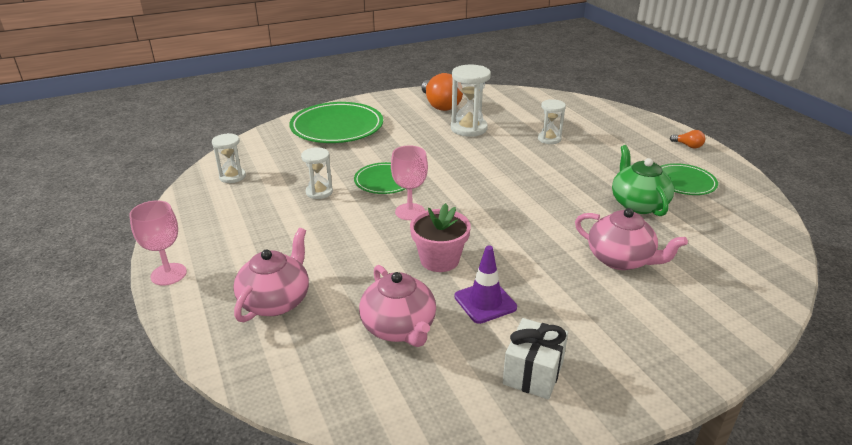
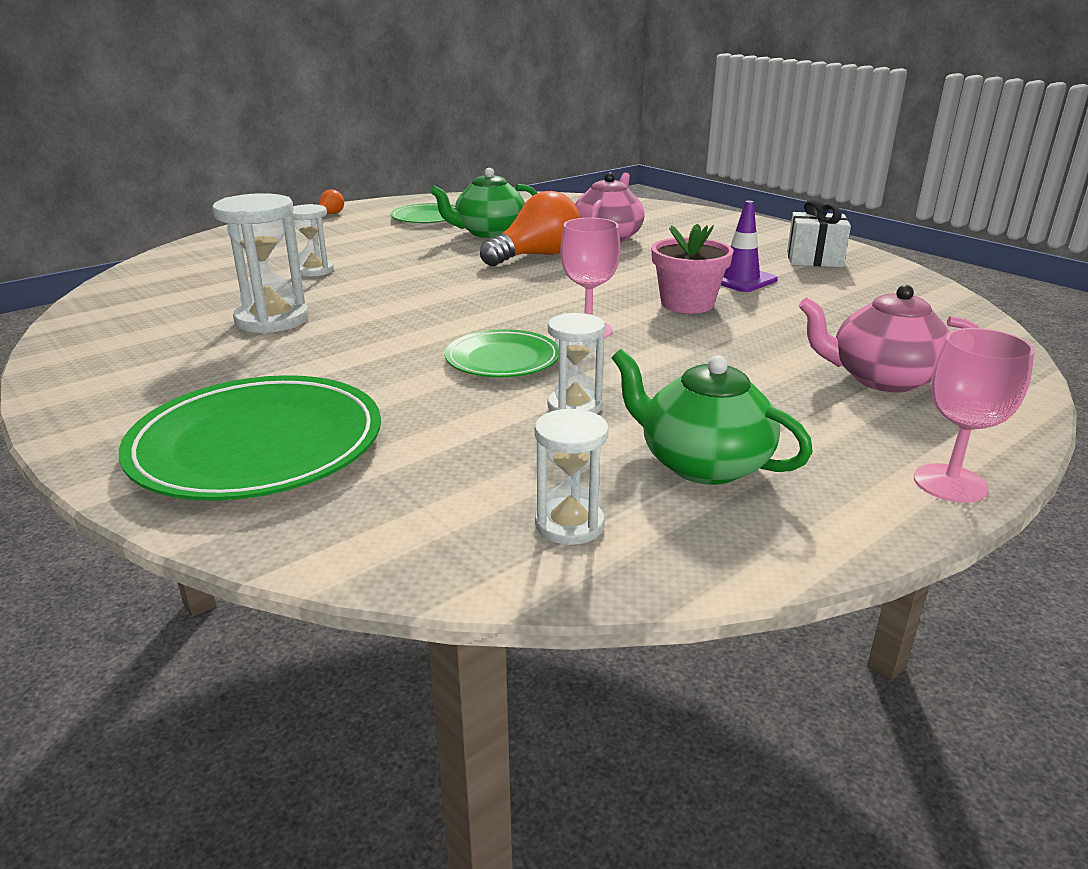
camera: 105 degrees left, 5 degrees down
pink teapot [359,265,436,347] -> none
orange light bulb [421,73,463,111] -> orange light bulb moved to [480,191,580,266]
none -> green teapot [612,349,813,485]

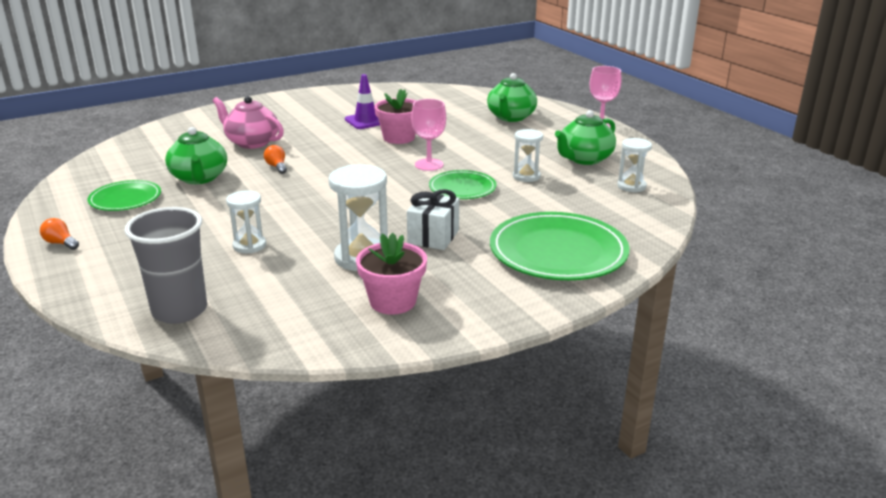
camera: 80 degrees left, 0 degrees up
orange light bulb [480,191,580,266] -> orange light bulb [264,145,287,174], size x0.45
white gift [787,199,851,267] -> white gift moved to [407,189,459,250]
pink teapot [799,285,979,392] -> green teapot [487,73,537,122]
none -> grey cup [125,207,207,324]
none -> pink flower pot [356,233,427,315]

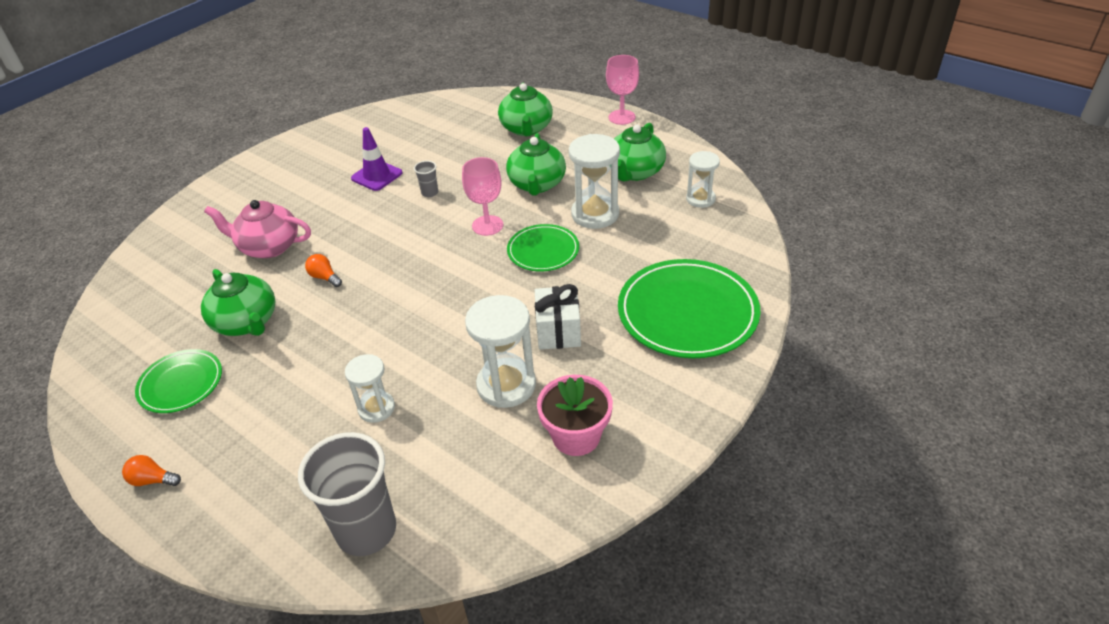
camera: 20 degrees left, 15 degrees up
pink flower pot [374,89,416,144] -> grey cup [414,161,438,197]
white hourglass [513,129,543,182] -> white hourglass [569,134,620,229], size x1.63
none -> green teapot [506,133,566,196]

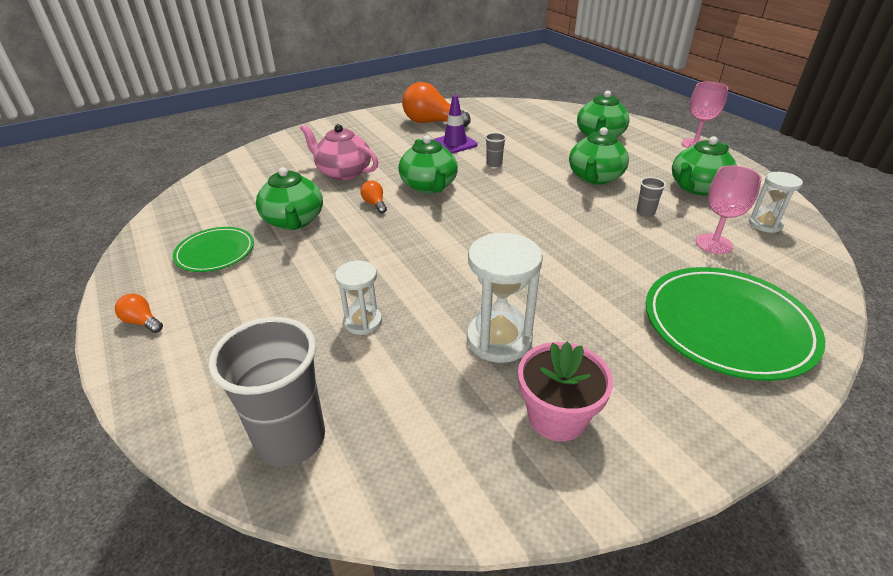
camera: 20 degrees right, 5 degrees down
pink goblet [462,157,503,236] -> pink goblet moved to [696,165,762,254]
green plate [507,224,579,271] -> none
white gift [535,284,581,350] -> none
white hourglass [569,134,620,229] -> grey cup [636,177,666,217]
none -> green teapot [398,135,458,193]
none -> orange light bulb [402,82,471,127]

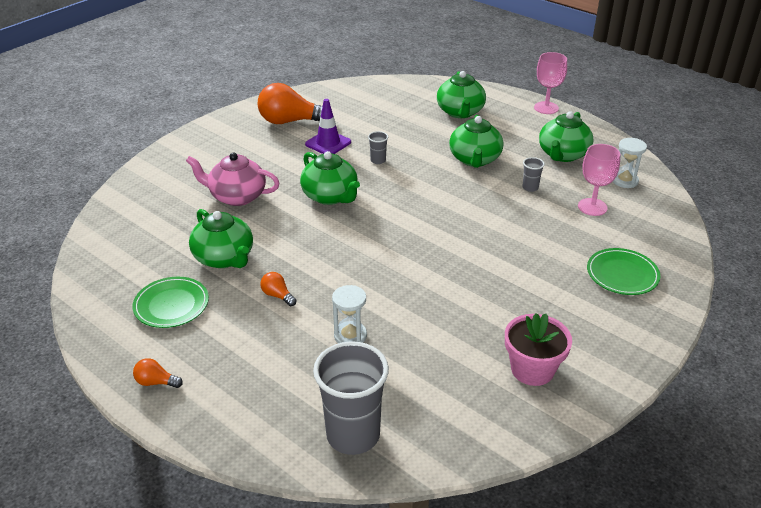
camera: 20 degrees left, 0 degrees up
orange light bulb [360,181,387,214] -> orange light bulb moved to [260,272,297,306]
white hourglass [467,233,543,363] -> none
green plate [646,267,825,381] -> green plate [587,248,661,295], size x0.57

